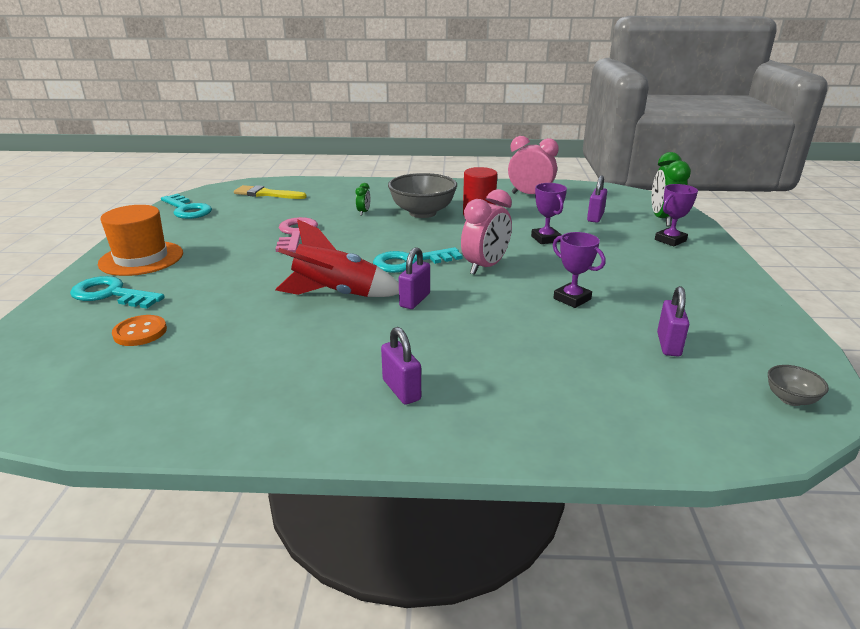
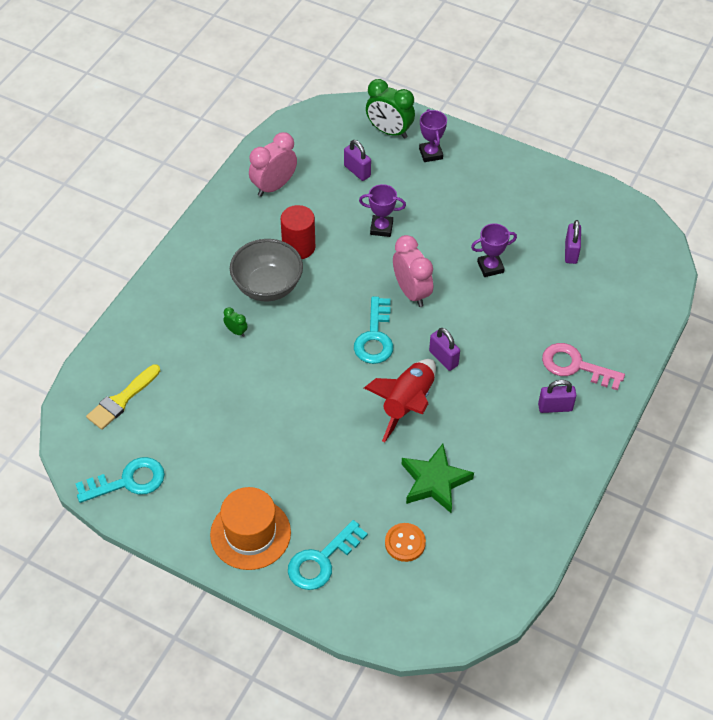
camera: 65 degrees left, 25 degrees up
pink key [275,217,318,252] -> pink key moved to [542,343,625,390]
purple padlock [657,286,689,356] -> purple padlock turned 60 degrees clockwise [565,220,581,264]
grey bowl [768,365,829,406] -> none
none -> green star [402,444,474,513]

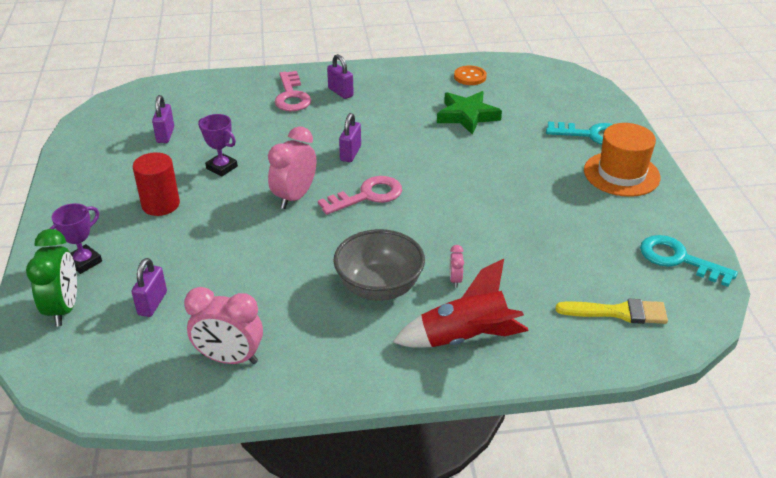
camera: 125 degrees left, 15 degrees down
green clock [223,307,248,337] -> pink clock [450,245,464,288]
red cylinder [281,205,315,259] -> red cylinder moved to [133,152,180,216]
turquoise key [354,297,393,364] -> pink key [318,176,402,215]
purple trophy [359,184,406,237] -> none
red rocket [364,359,436,442] -> red rocket moved to [393,259,529,348]
orange button [385,523,426,562] -> orange button moved to [454,65,487,85]
purple padlock [565,220,581,264] -> purple padlock turned 60 degrees counterclockwise [152,95,174,143]

